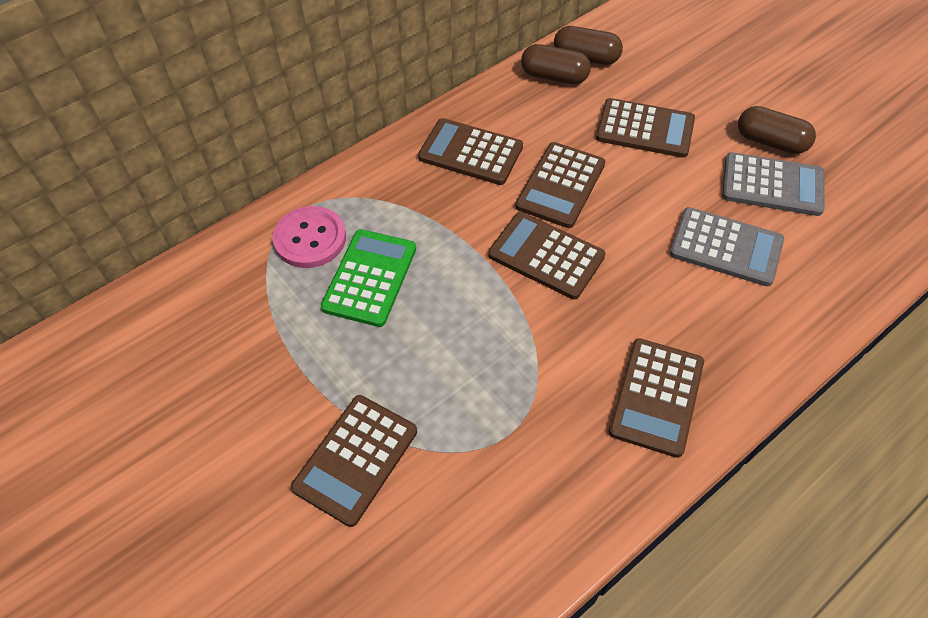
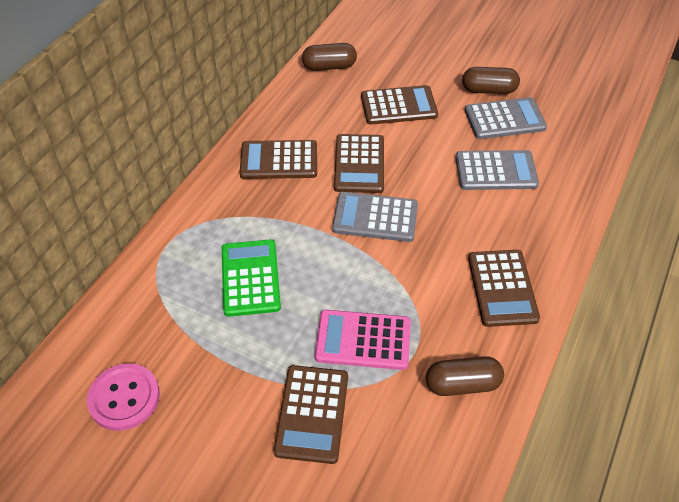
camera: 25 degrees left, 5 degrees down
pink button [272,206,346,268] -> pink button moved to [87,363,160,431]
brown calculator [488,212,605,299] -> grey calculator [332,192,418,242]
brown capsule [521,44,591,84] -> brown capsule moved to [426,356,504,396]
none -> pink calculator [315,310,411,370]

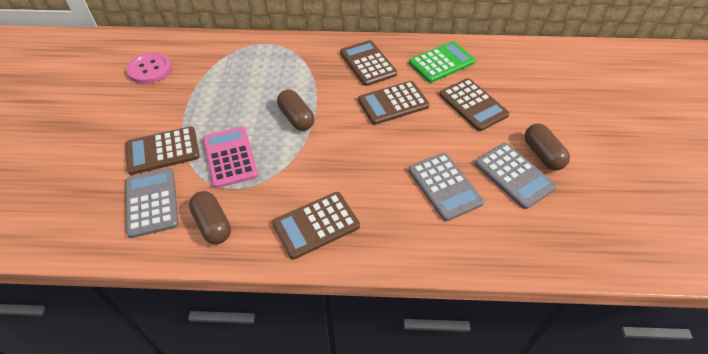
camera: 65 degrees right, 0 degrees up
green calculator [222,239,281,317] -> green calculator moved to [409,41,475,83]
brown capsule [302,43,357,71] -> brown capsule moved to [277,90,314,131]
grey calculator [332,192,418,242] -> grey calculator moved to [126,168,178,238]

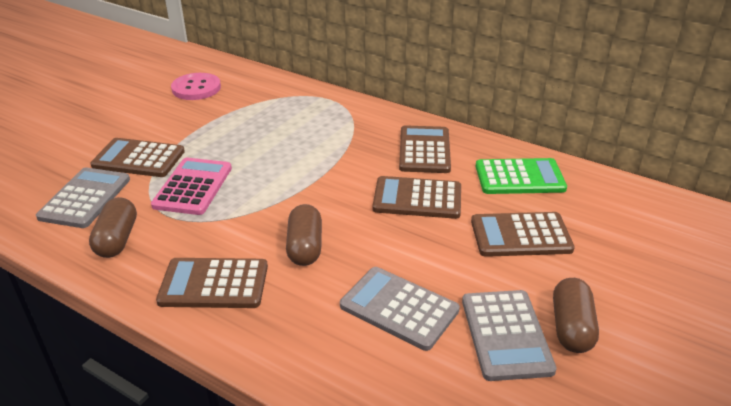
camera: 30 degrees right, 15 degrees down
brown capsule [277,90,314,131] -> brown capsule moved to [286,204,322,266]
grey calculator [408,153,484,221] -> grey calculator turned 120 degrees clockwise [340,267,460,351]
brown calculator [439,78,509,131] -> brown calculator turned 90 degrees clockwise [471,212,575,257]

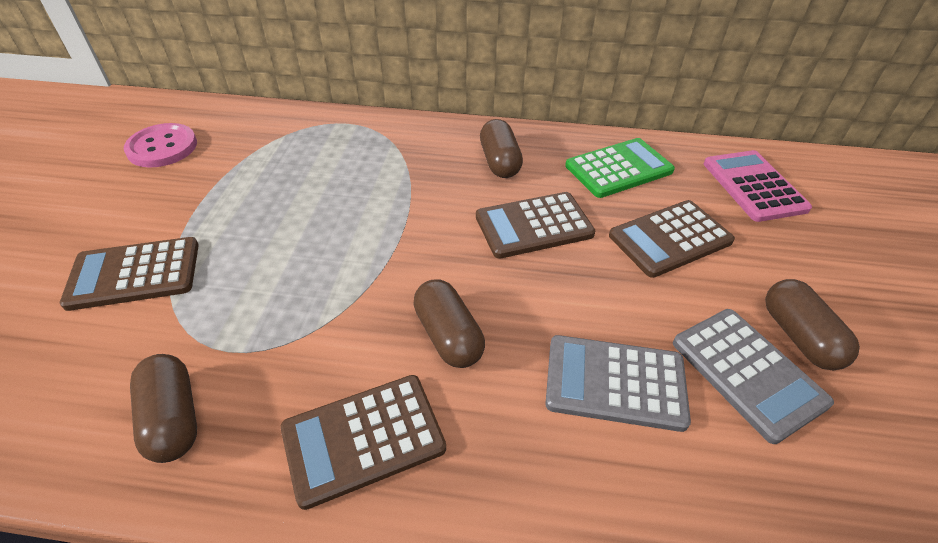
camera: 25 degrees left, 10 degrees up
grey calculator [36,167,130,228] -> none
pink calculator [151,158,232,215] -> pink calculator moved to [704,150,812,222]
brown calculator [399,125,451,173] -> brown capsule [480,119,523,178]

